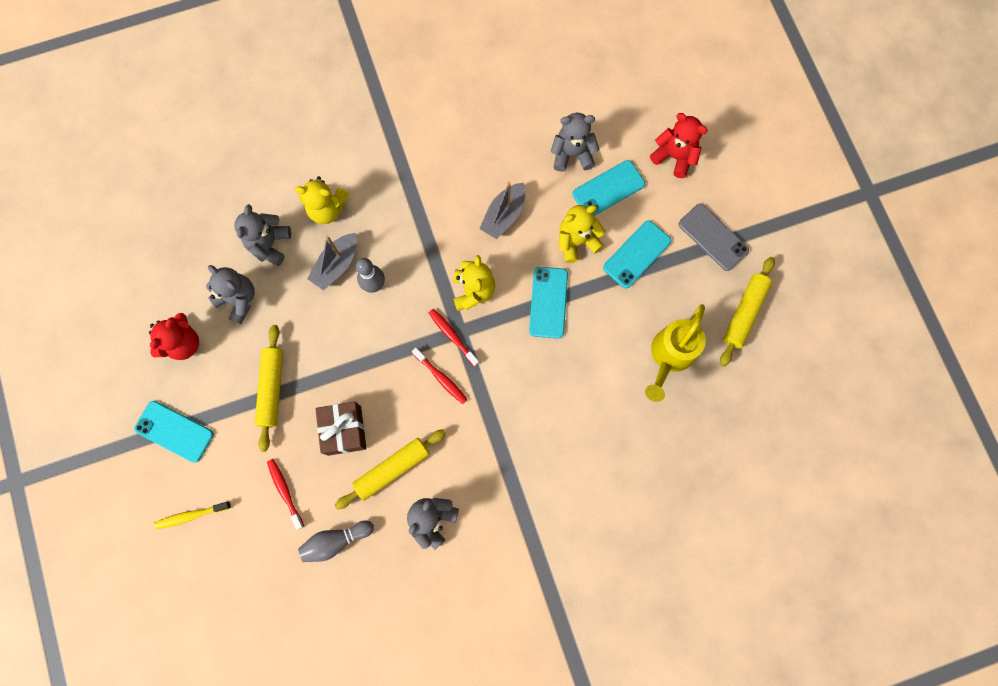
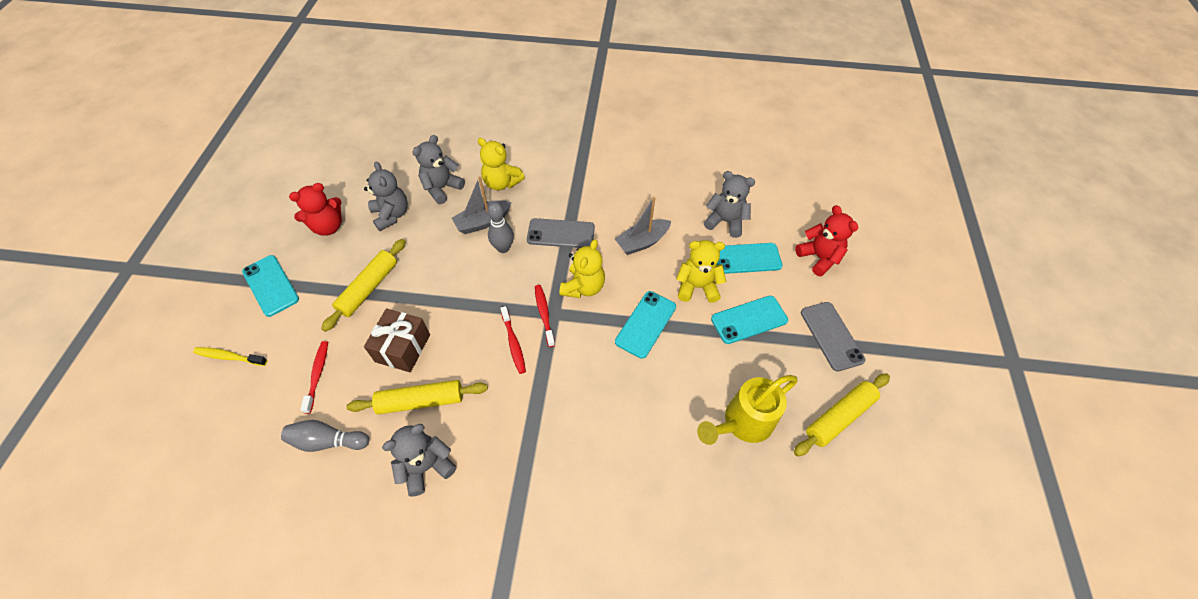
camera: 25 degrees right, 20 degrees down
none -> grey phone [527,218,595,248]

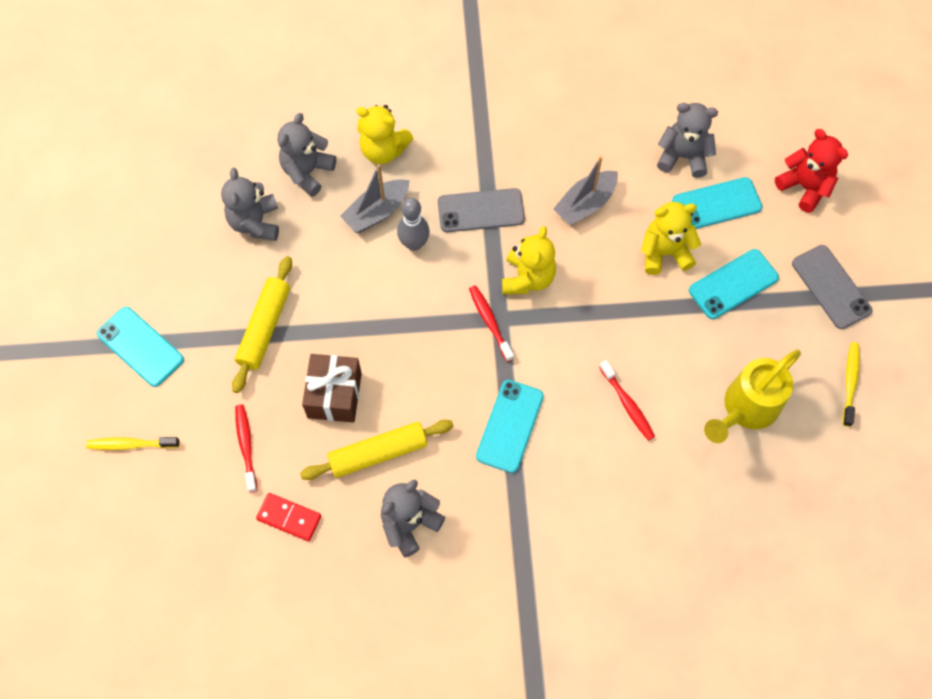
camera: 10 degrees left, 10 degrees up
grey bowling pin [281,420,369,452] -> red domino [256,493,321,541]
red teddy bear [289,183,342,236] -> none
grey teddy bear [364,161,408,231] -> grey teddy bear turned 150 degrees counterclockwise [221,168,279,241]
red toothbrush [500,306,526,374] -> red toothbrush moved to [599,360,655,441]
turquoise phone [615,291,676,359] -> turquoise phone moved to [476,380,544,473]
yellow rolling pin [794,373,890,456] -> yellow toothbrush [843,342,860,427]

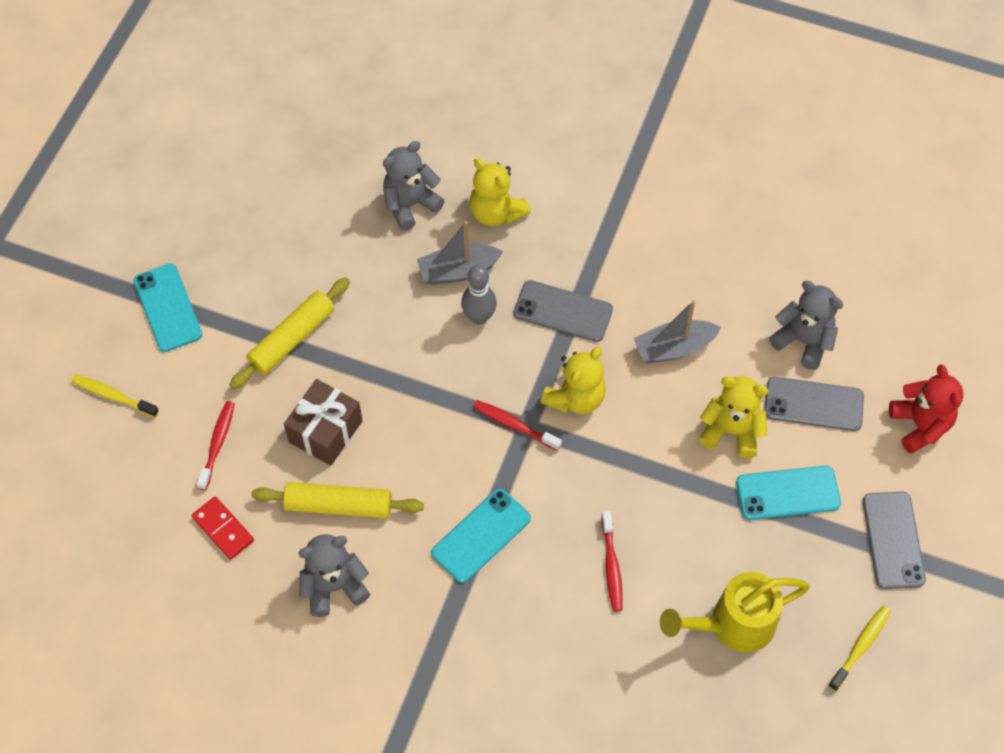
camera: 25 degrees right, 5 degrees down
grey teddy bear [221,168,279,241] -> none
red toothbrush [469,285,514,362] -> red toothbrush turned 60 degrees counterclockwise [473,400,562,451]
turquoise phone [672,177,763,229] -> grey phone [764,377,864,431]

